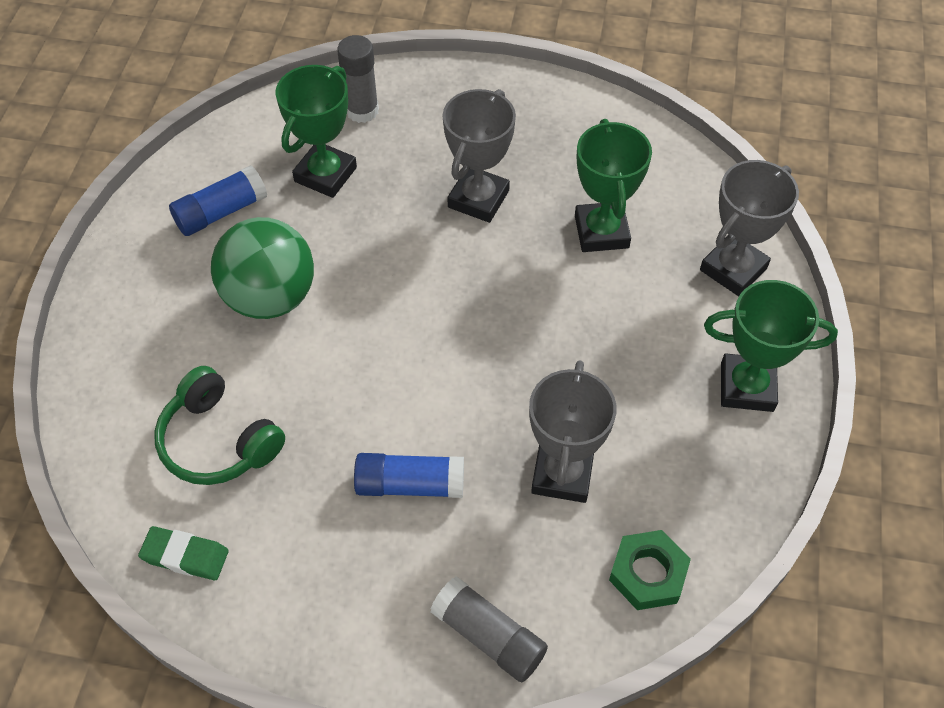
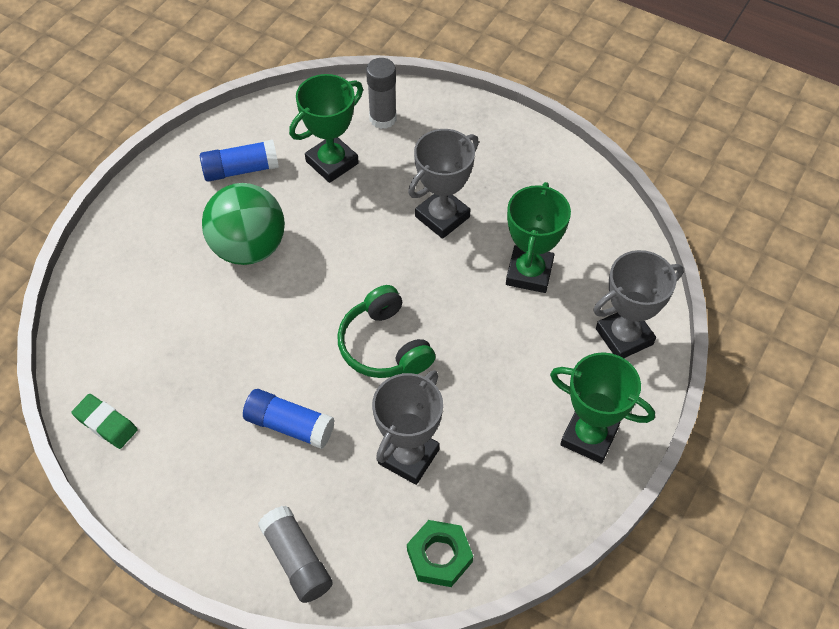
camera: 20 degrees right, 0 degrees up
green headphones [154,366,285,485] -> green headphones moved to [337,285,436,378]

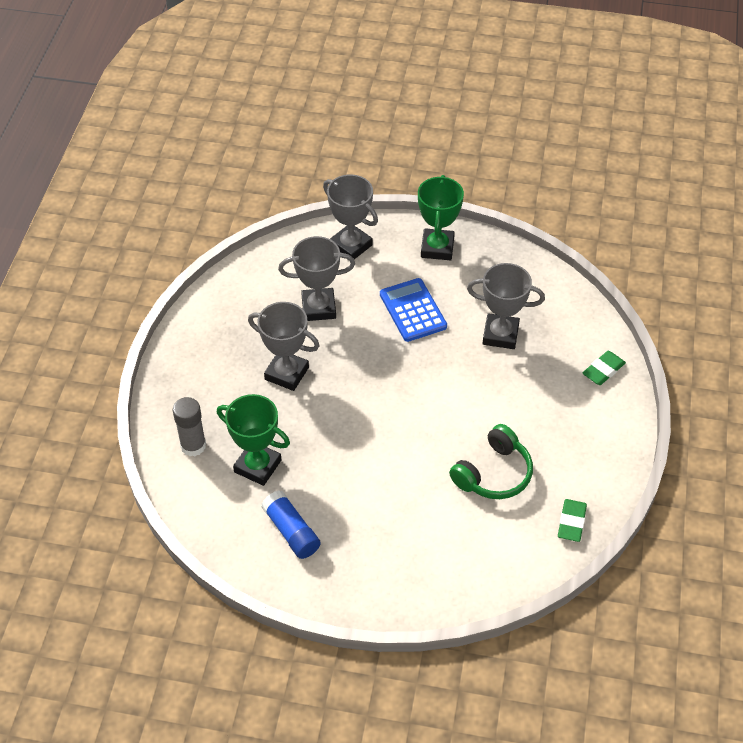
camera: 110 degrees left, 5 degrees down
green ball [202,183,285,265] -> none
blue glue stick [243,389,335,449] -> none
grey glue stick [258,506,333,603] -> green eraser [583,351,626,385]
green headphones [337,285,436,378] -> green headphones moved to [449,424,533,499]
green nut [407,520,473,587] -> none
green trophy [506,182,571,293] -> grey trophy [278,236,355,321]
none -> blue calculator [380,278,447,342]

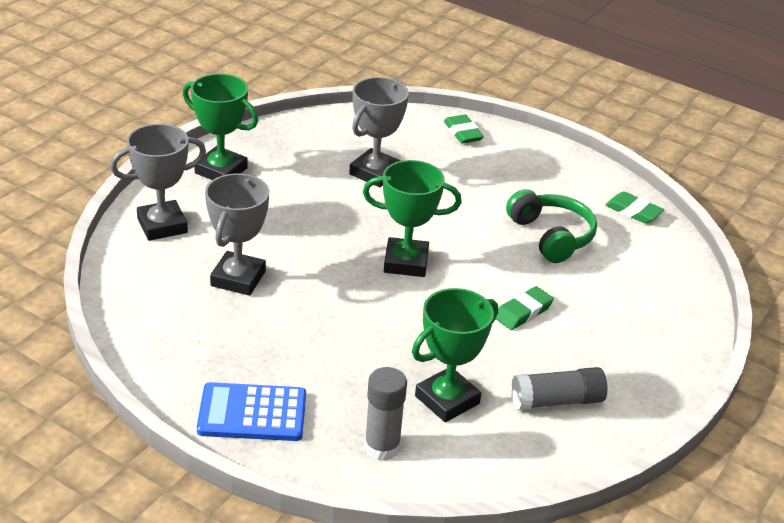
camera: 70 degrees left, 15 degrees down
grey trophy [248,302,320,391] -> none
blue glue stick [262,490,321,559] -> grey glue stick [512,367,607,410]
blue calculator [380,278,447,342] -> blue calculator moved to [197,382,306,441]
none -> green trophy [363,160,462,277]
none -> green eraser [496,286,554,330]

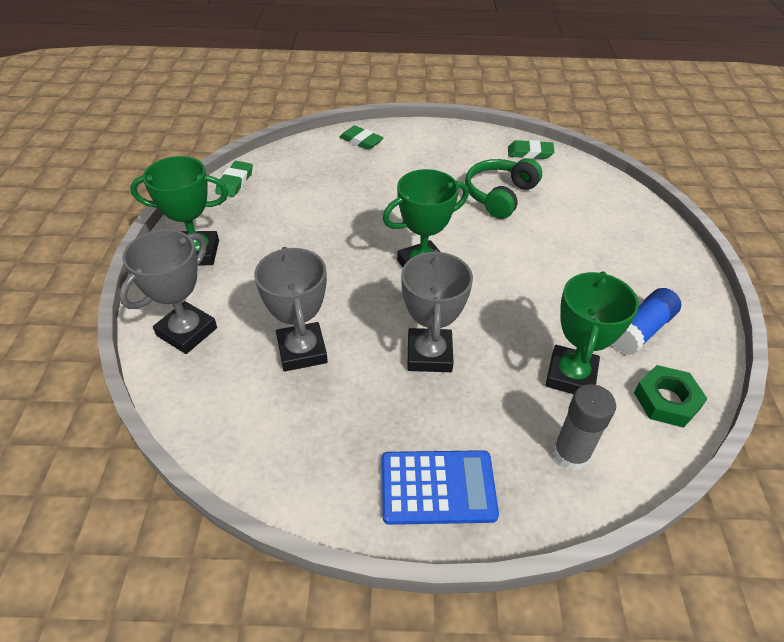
camera: 30 degrees left, 10 degrees up
blue calculator [197,382,306,441] -> blue calculator turned 150 degrees counterclockwise [382,450,499,525]
grey trophy [349,77,409,187] -> grey trophy moved to [401,250,473,372]
green eraser [496,286,554,330] -> green eraser moved to [215,161,253,197]
green headphones [506,189,597,263] -> green headphones turned 90 degrees counterclockwise [465,158,542,219]
grey glue stick [512,367,607,410] -> blue glue stick [612,288,681,355]
none -> green nut [634,365,708,428]

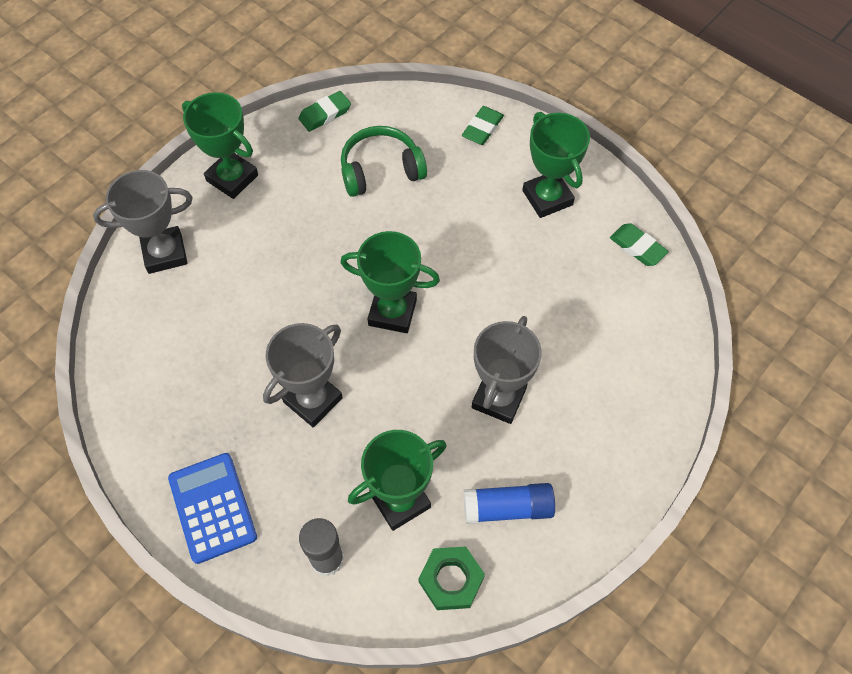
camera: 40 degrees right, 15 degrees up
grey trophy [254,247,328,372] -> grey trophy moved to [472,316,542,424]
green eraser [339,126,384,150] -> green eraser turned 45 degrees clockwise [462,106,504,145]
blue calculator [382,450,499,525] -> blue calculator turned 150 degrees counterclockwise [168,453,257,564]
green headphones [465,158,542,219] -> green headphones moved to [341,126,427,197]
none -> green trophy [523,112,590,218]

